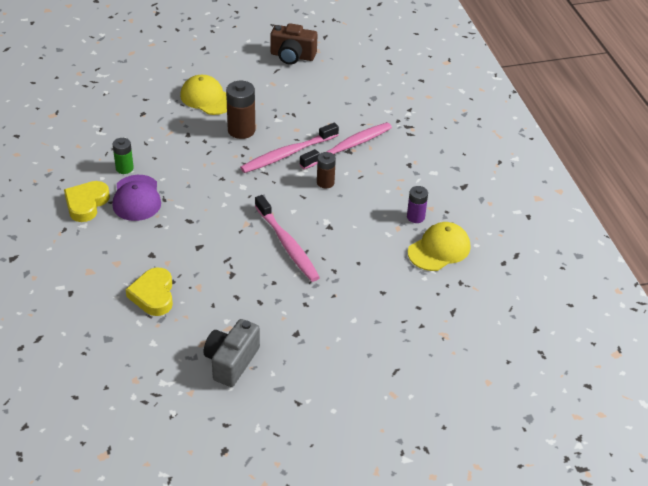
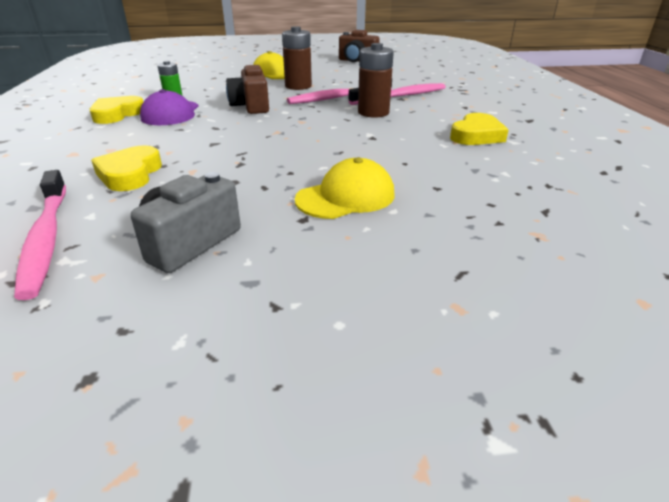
camera: 10 degrees right, 10 degrees down
pink toothbrush [255,195,320,282] -> pink toothbrush moved to [14,170,66,300]
brown battery [317,152,336,189] -> brown battery [358,43,394,118], size x1.64
purple battery [407,186,428,223] -> yellow heart [450,113,509,145]
yellow cap [408,222,470,271] -> yellow cap moved to [295,157,395,219]
none -> brown camera [226,65,269,114]

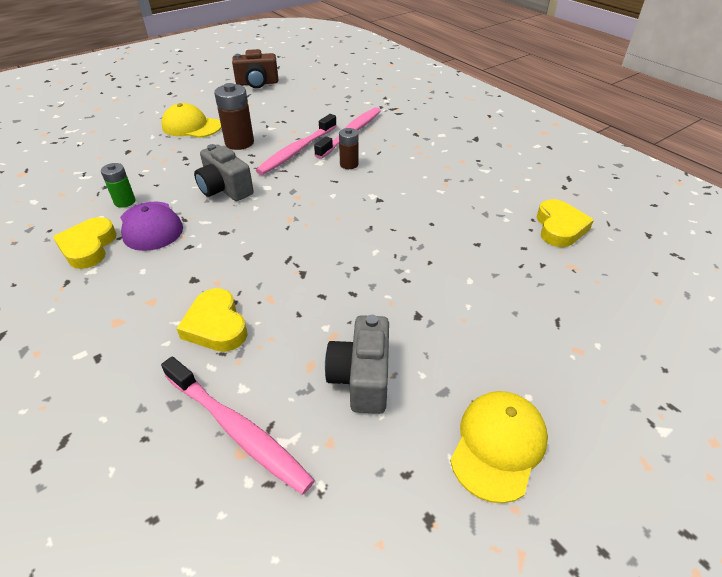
camera: 30 degrees left, 10 degrees up
brown camera [226,65,269,114] -> grey camera [194,144,254,201]
yellow cap [295,157,395,219] -> yellow cap moved to [450,391,548,503]
brown battery [358,43,394,118] -> brown battery [339,128,359,169], size x0.61
yellow heart [450,113,509,145] -> yellow heart moved to [537,199,594,247]

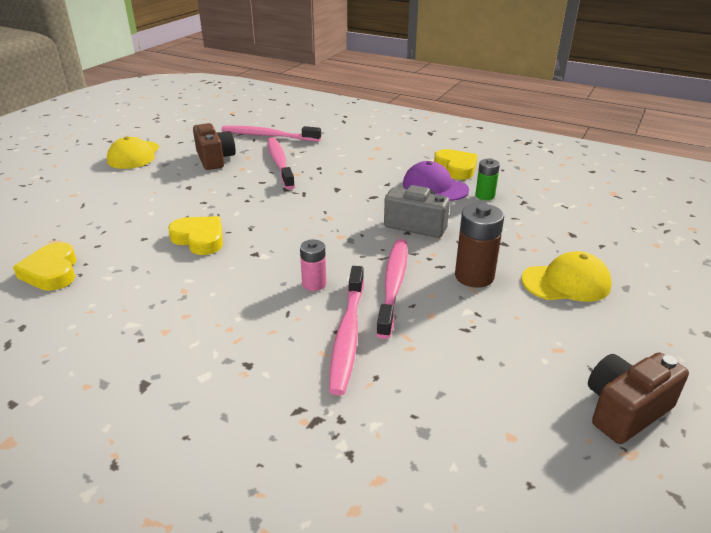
camera: 155 degrees right, 10 degrees down
yellow heart [176,288,247,352] -> yellow heart moved to [168,216,223,255]
grey camera [325,315,389,414] -> brown camera [193,123,236,170]
brown battery [339,128,359,169] -> pink battery [300,240,326,291]
none -> pink toothbrush [267,137,295,189]

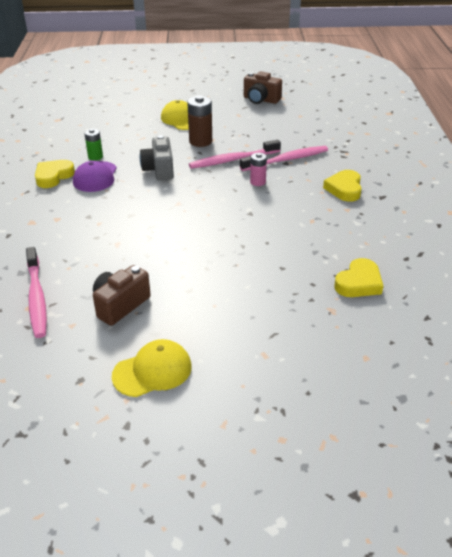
camera: 120 degrees left, 5 degrees up
yellow heart [168,216,223,255] -> yellow heart moved to [323,170,362,202]
pink toothbrush [267,137,295,189] -> none

